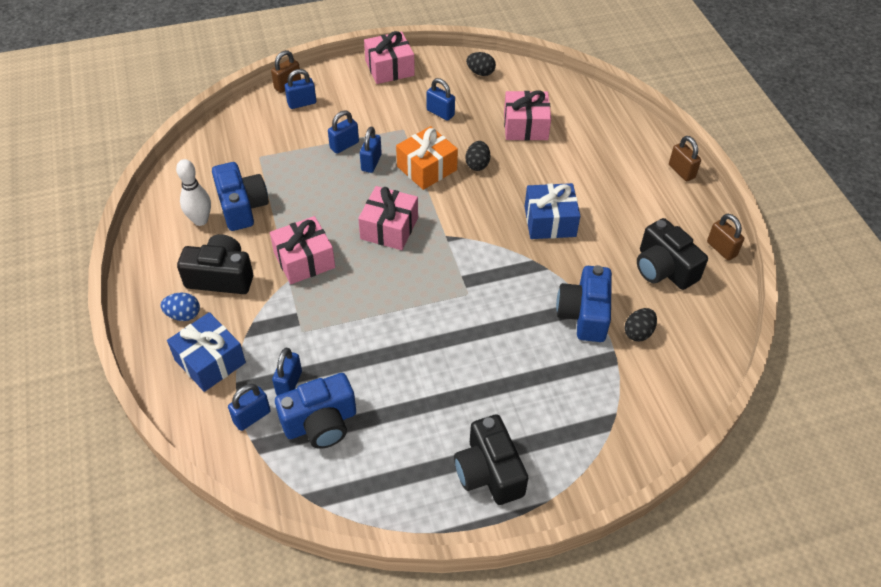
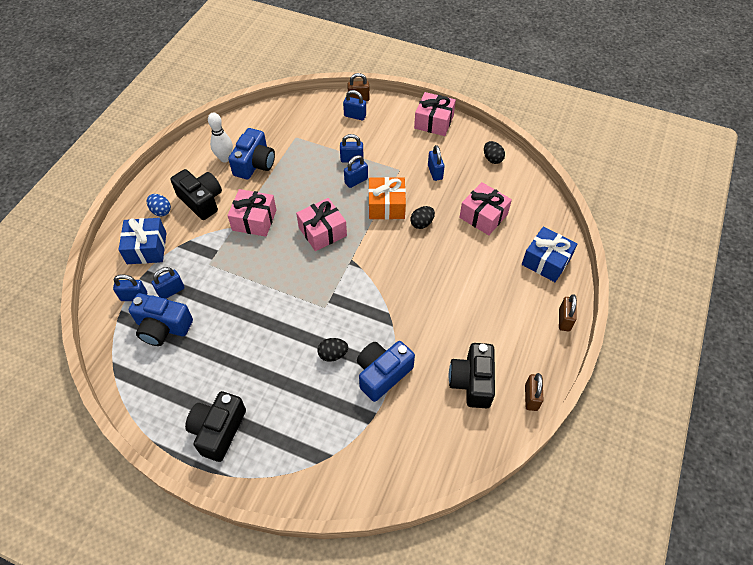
camera: 40 degrees right, 5 degrees up
blue gift [524,183,580,239] -> blue gift moved to [522,226,577,282]
black egg [624,308,657,341] -> black egg moved to [317,338,348,362]

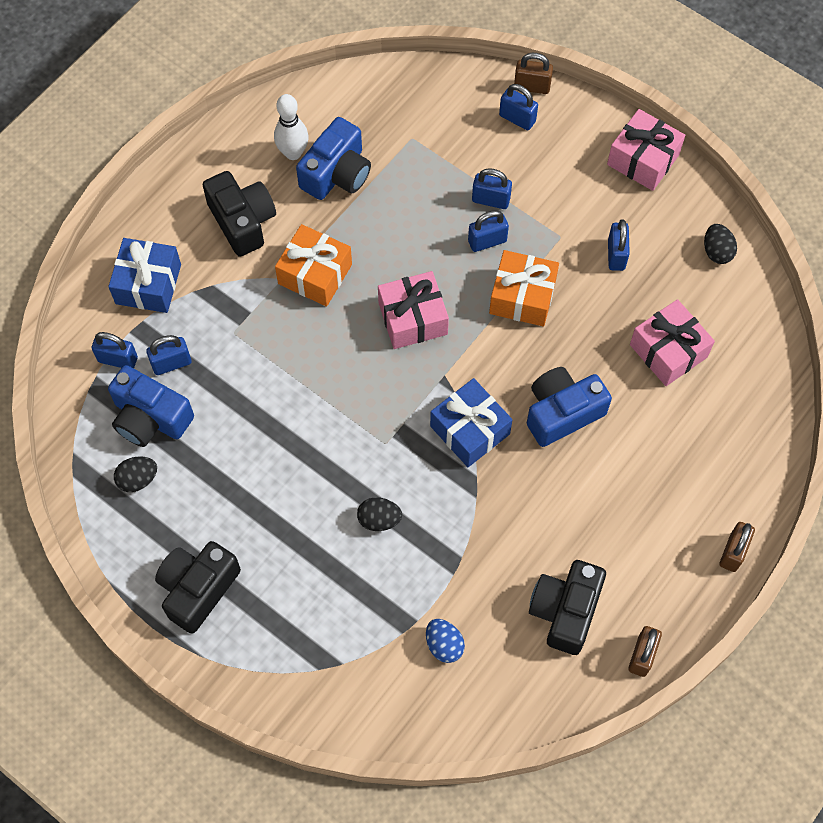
camera: 15 degrees right, 10 degrees up
blue egg [147,194,171,216] -> blue egg moved to [426,619,465,663]
pink gift [227,189,277,237] -> orange gift [275,224,352,307]
blue camera [357,341,415,402] -> blue camera moved to [527,367,612,447]
black egg [410,206,435,229] -> black egg moved to [114,456,157,492]
blue gift [522,226,577,282] -> blue gift moved to [430,378,512,467]

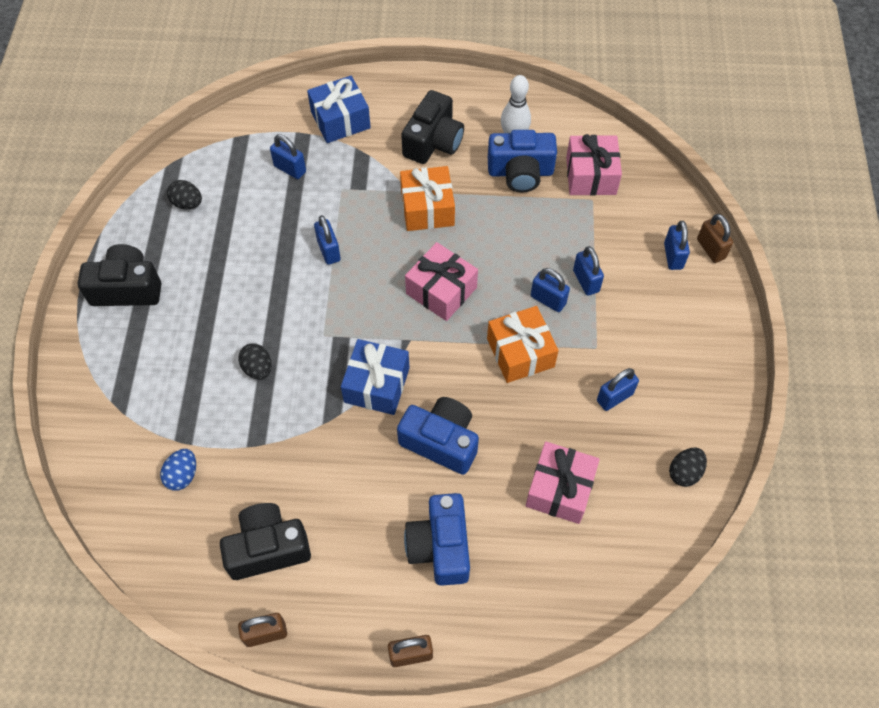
camera: 55 degrees right, 5 degrees down
blue padlock [92,332,138,368] -> blue padlock moved to [314,215,341,265]
blue camera [108,365,194,447] -> blue camera moved to [404,493,470,586]
pink gift [607,109,685,191] -> pink gift moved to [566,134,622,196]

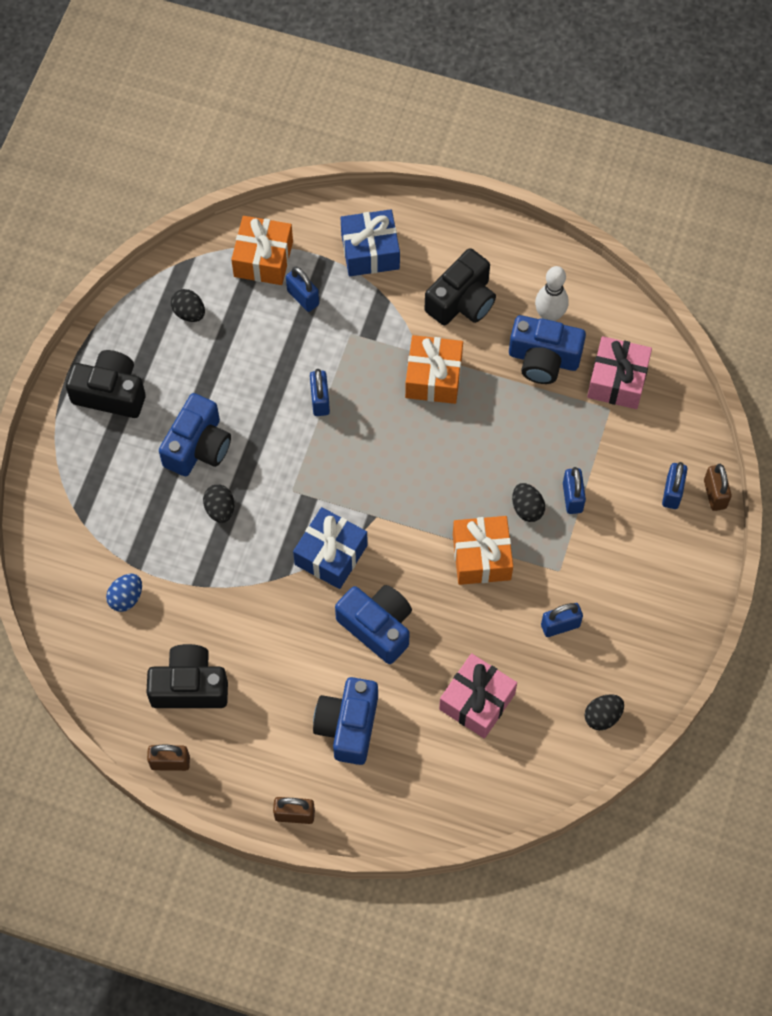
camera: 15 degrees right, 5 degrees up
pink gift [405,242,478,321] -> none
blue padlock [531,268,570,312] -> black egg [512,483,545,522]
none -> blue camera [159,393,231,476]
none -> orange gift [231,216,293,285]

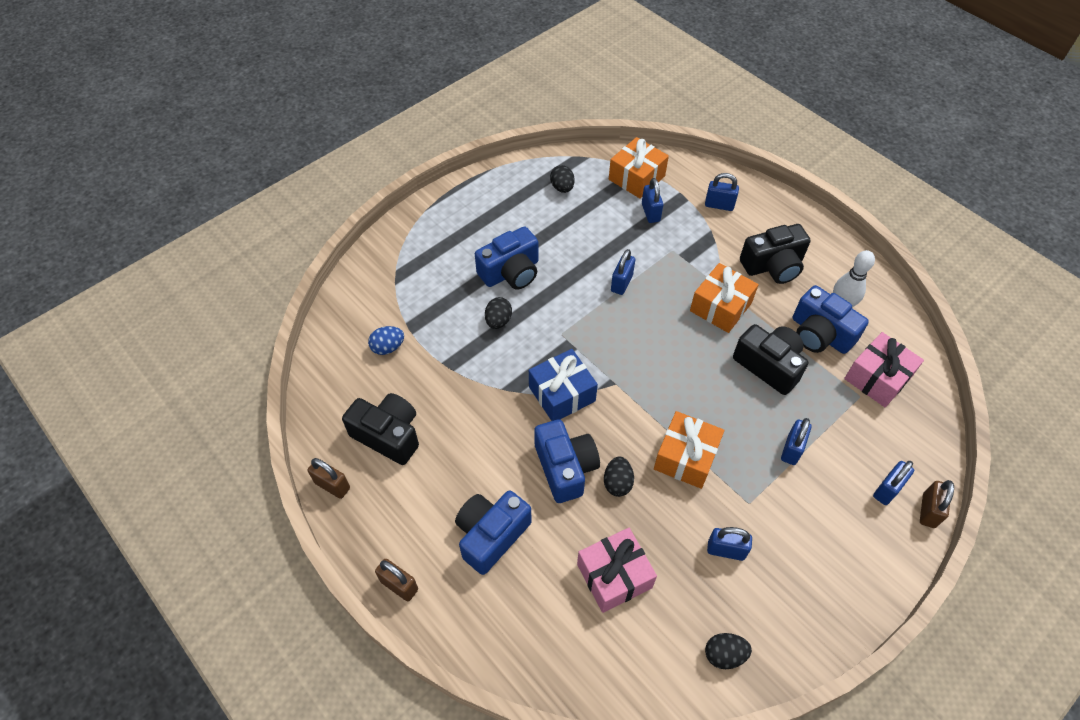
camera: 30 degrees right, 10 degrees down
black camera [66,350,146,418] -> black camera moved to [733,324,808,395]
blue gift [341,209,400,276] -> blue padlock [705,173,739,211]
black egg [512,483,545,522] -> black egg moved to [604,457,634,497]

